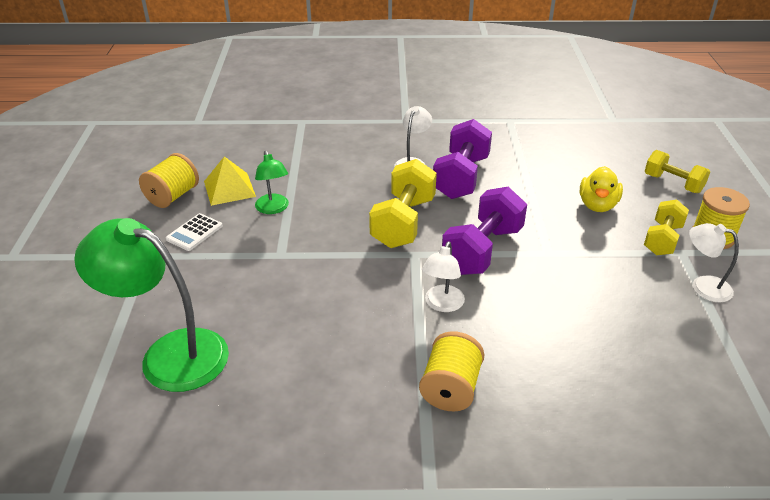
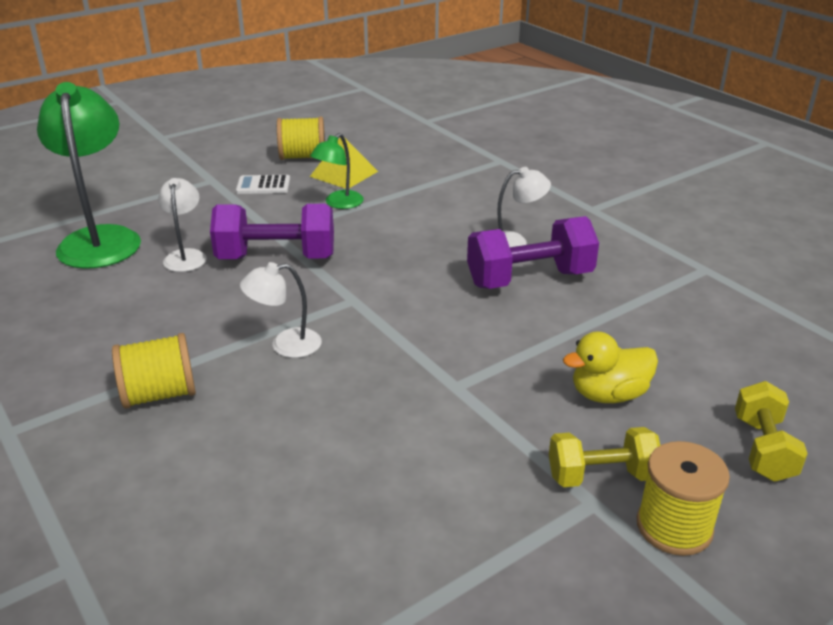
camera: 55 degrees right, 5 degrees down
yellow dumbbell [369,159,437,248] -> none
purple dumbbell [442,187,527,275] -> purple dumbbell moved to [210,204,334,259]
white lamp [689,223,739,302] -> white lamp moved to [158,178,207,272]

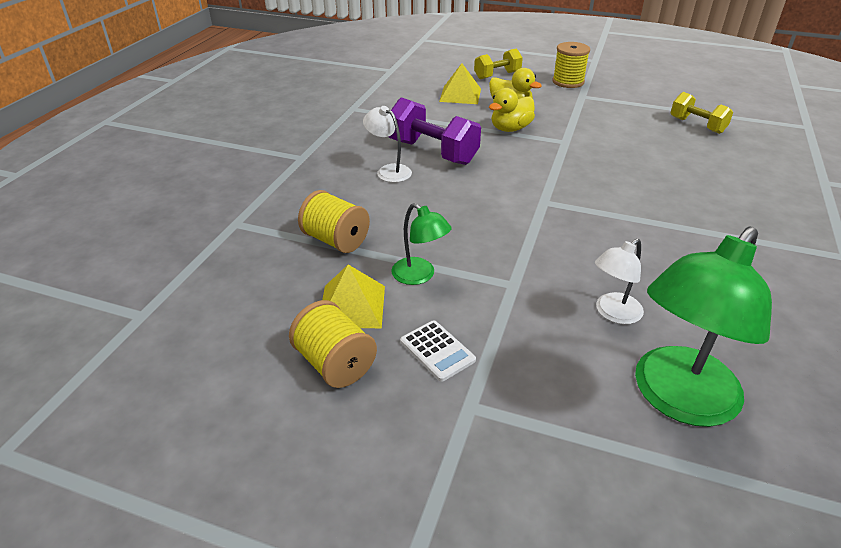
camera: 125 degrees left, 5 degrees up
yellow spool [112,333,196,409] -> yellow spool moved to [298,190,370,253]
purple dumbbell [210,204,334,259] -> none
white lamp [240,262,322,358] -> none
green lamp [310,133,363,209] -> green lamp turned 45 degrees clockwise [391,203,452,285]
yellow dumbbell [549,427,660,487] -> yellow dumbbell moved to [671,92,733,134]
none -> yellow pyramid [439,63,481,104]
none -> yellow duck [489,88,535,132]

